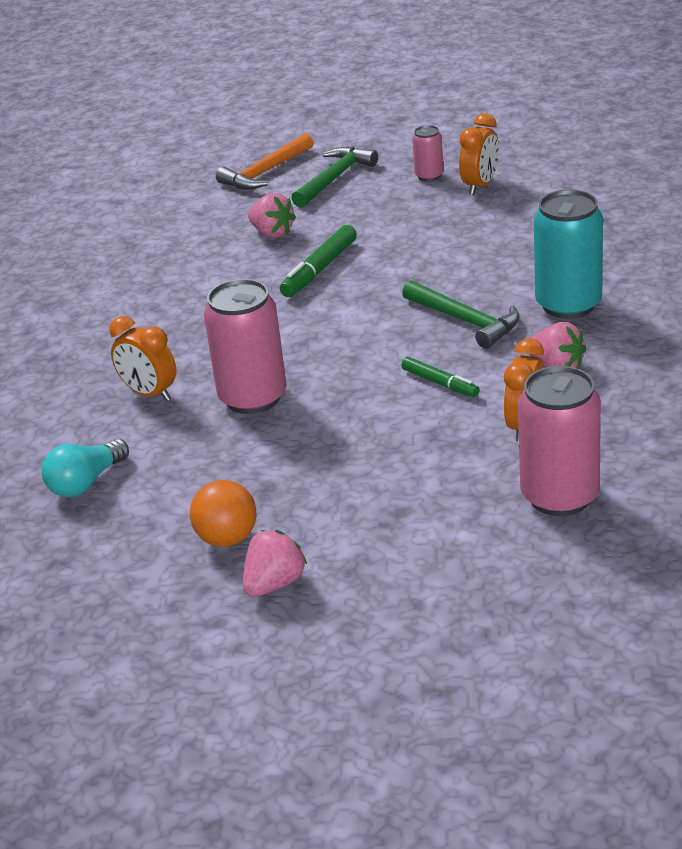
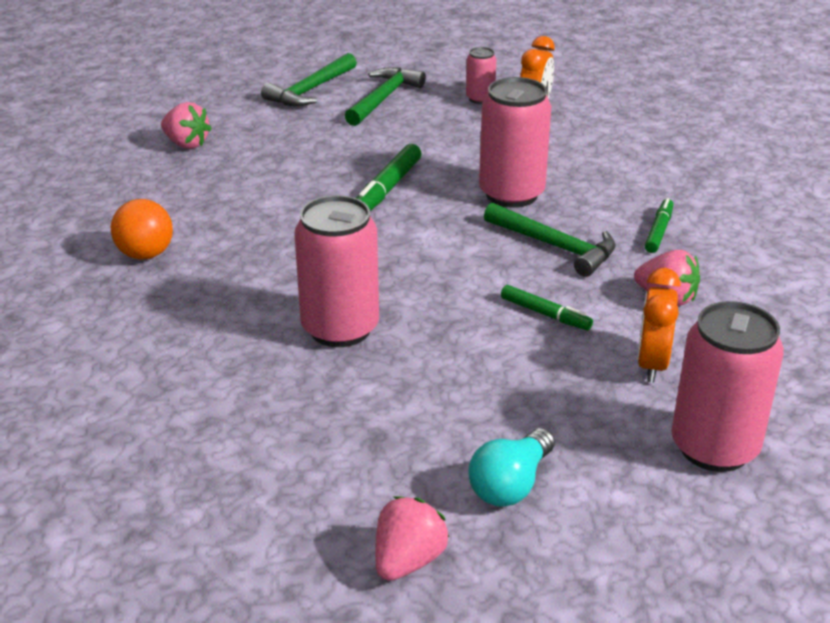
camera: 10 degrees left, 0 degrees up
turquoise light bulb [42,439,129,497] -> turquoise light bulb moved to [468,428,555,507]
orange clock [110,316,177,401] -> none
orange ball [190,480,256,547] -> orange ball moved to [111,199,173,259]
orange hammer [216,133,313,189] -> green hammer [261,53,357,106]
pink strawberry [248,193,296,238] -> pink strawberry moved to [161,102,212,149]
turquoise can [534,189,603,319] -> green marker [645,198,674,253]
none -> pink can [479,77,551,208]

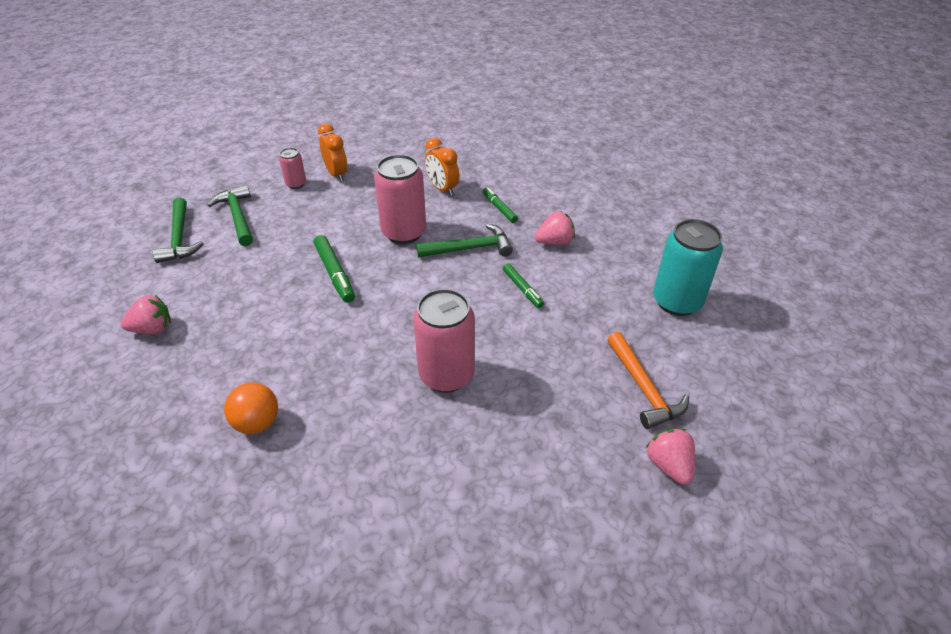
camera: 50 degrees left, 10 degrees up
turquoise light bulb [468,428,555,507] -> orange hammer [607,332,689,429]
green marker [501,285,593,330] -> green marker turned 75 degrees clockwise [503,263,544,308]
orange clock [637,268,681,383] -> orange clock moved to [425,138,460,196]
pink can [671,301,784,472] -> turquoise can [653,219,723,316]

